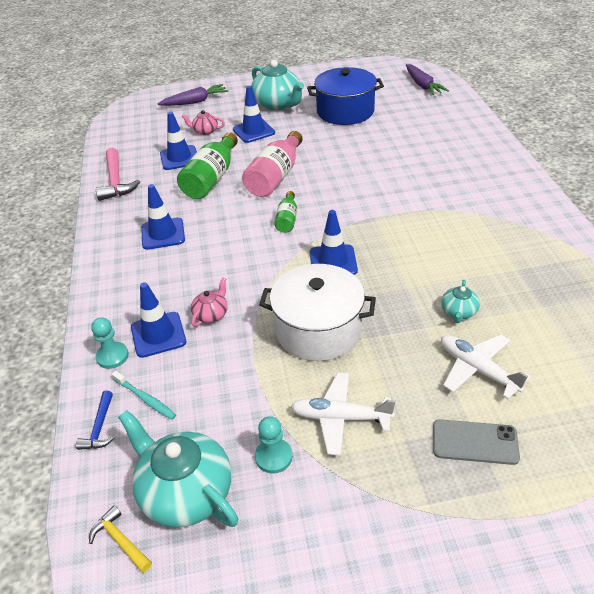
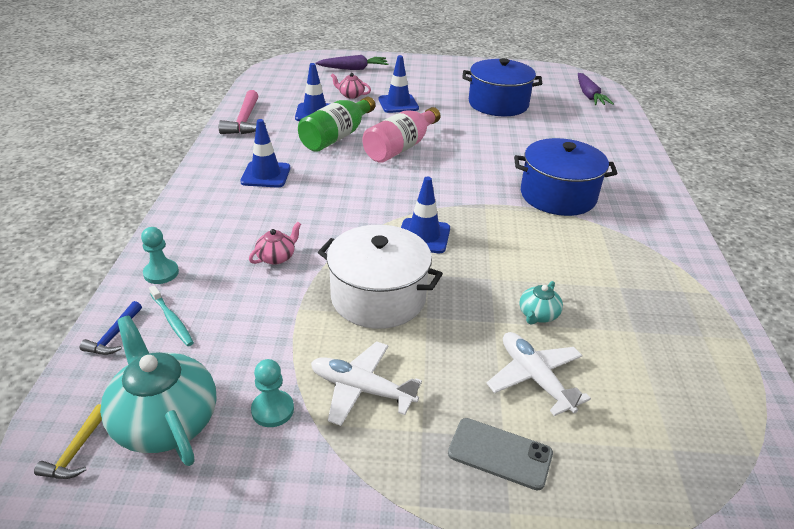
camera: 10 degrees right, 5 degrees down
yellow hammer [89,505,152,573] -> yellow hammer turned 135 degrees counterclockwise [34,404,102,479]
blue traffic cone [131,282,186,358] -> none
turquoise teapot [251,60,304,110] -> none
green bottle [274,191,297,233] -> none
none -> blue pot [514,138,618,216]

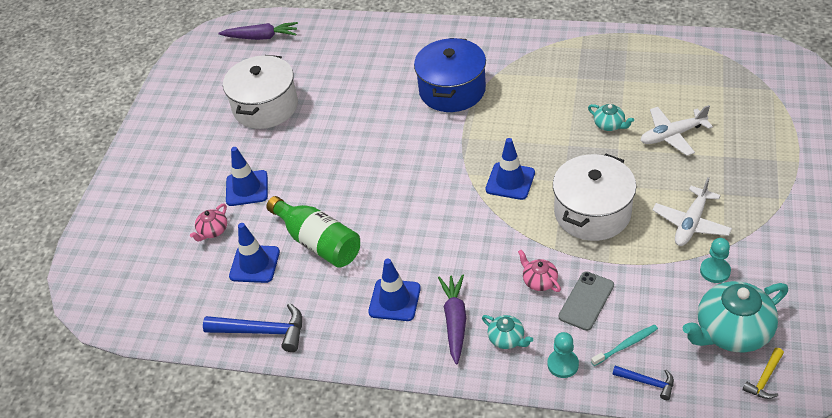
camera: 75 degrees left, 10 degrees up
yellow hammer [34,404,102,479] -> yellow hammer turned 105 degrees clockwise [743,348,784,399]
pink hammer [219,90,266,134] -> blue hammer [203,303,302,352]
purple carrot [316,55,388,70] -> purple carrot moved to [438,274,466,365]
pink bottle [362,107,441,163] -> none
grey phone [448,418,553,491] -> grey phone moved to [559,271,614,331]
blue pot [462,58,542,116] -> white pot [223,55,298,129]
none -> turquoise teapot [482,315,533,349]

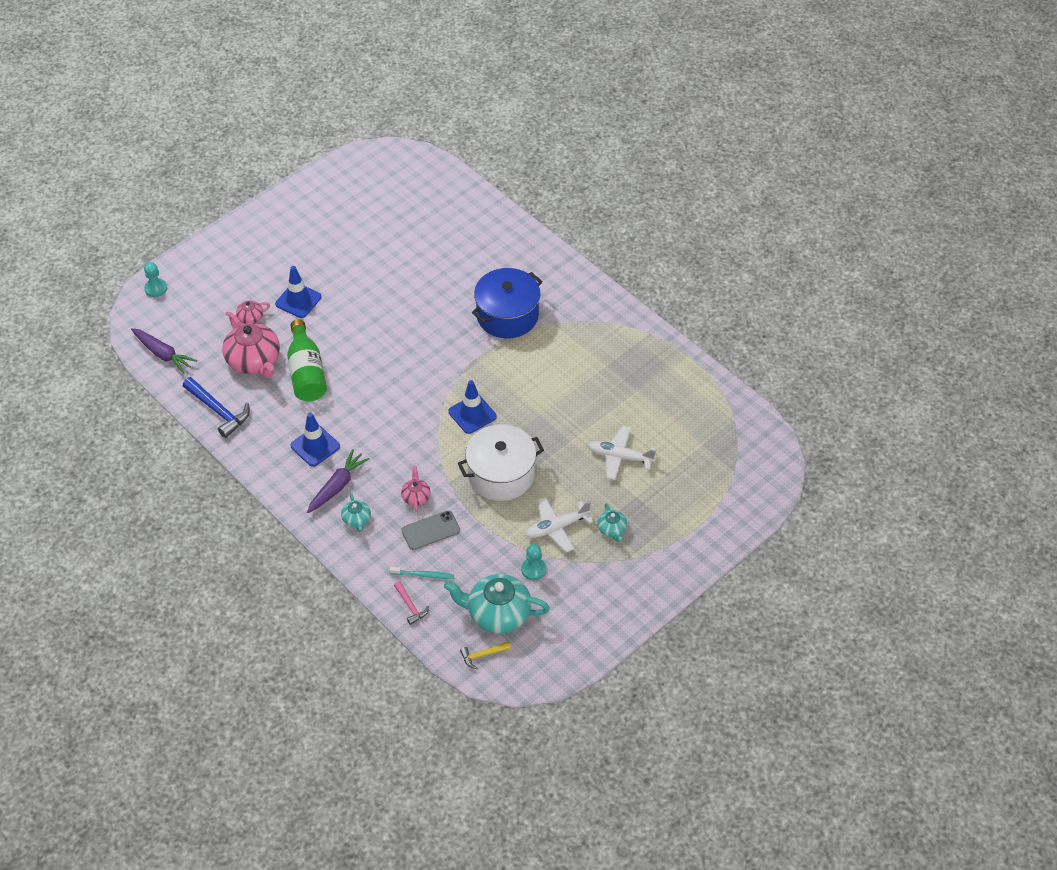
camera: 30 degrees right, 5 degrees up
purple carrot [218,22,298,40] -> purple carrot moved to [131,328,197,374]
white pot [223,55,298,129] -> none
blue traffic cone [229,223,280,283] -> pink teapot [222,314,280,378]
turquoise pawn [548,332,579,378] -> turquoise pawn moved to [144,262,167,297]
turquoise teapot [588,104,634,131] -> turquoise teapot moved to [597,503,627,542]
blue hammer [613,366,674,400] -> pink hammer [394,581,429,625]

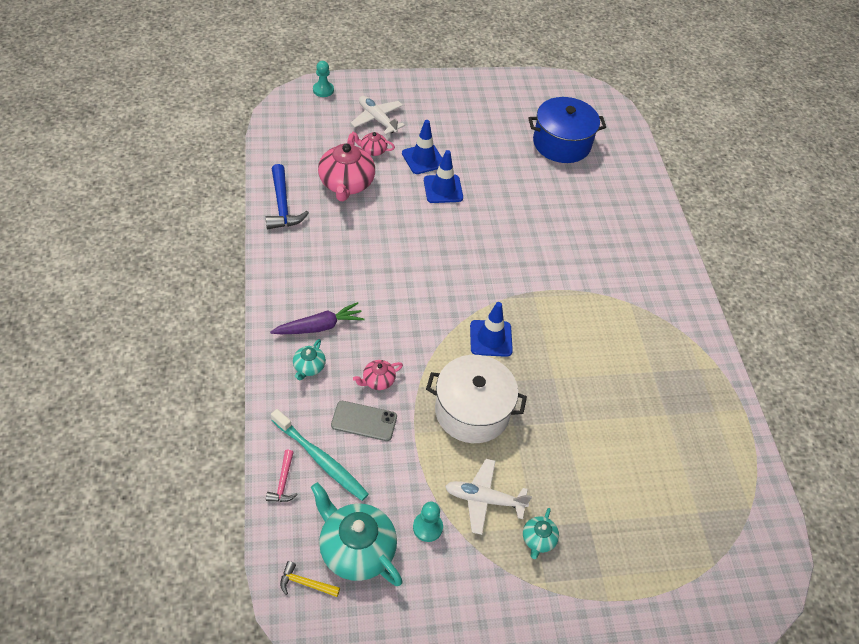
camera: 30 degrees right, 0 degrees up
purple carrot [131,328,197,374] -> none
green bottle [287,319,327,401] -> none
blue traffic cone [290,413,340,467] -> blue traffic cone moved to [424,150,463,203]
turquoise toothbrush [390,567,454,579] -> turquoise toothbrush [271,409,369,501], size x1.75
pink teapot [401,466,431,512] -> pink teapot turned 150 degrees counterclockwise [353,360,403,390]
blue pot [472,268,542,338] -> blue pot moved to [528,97,606,163]
white plane [588,426,656,480] -> white plane moved to [351,96,405,135]

